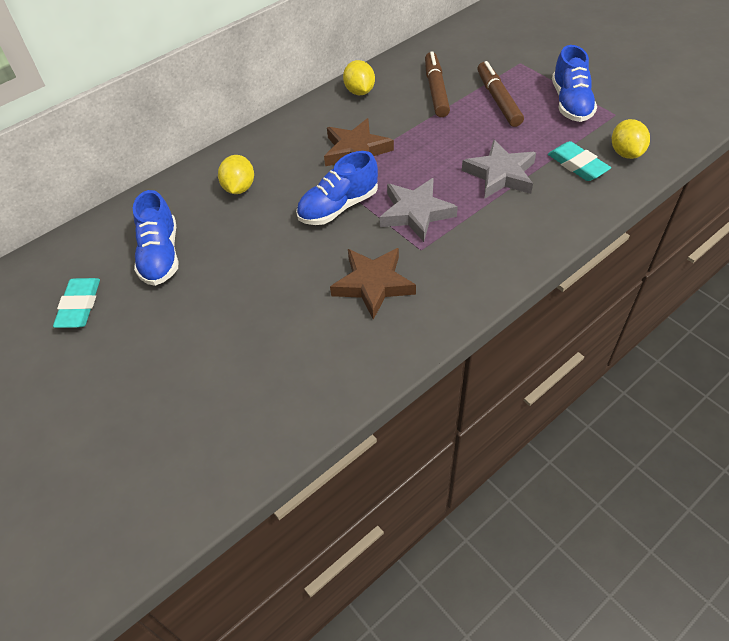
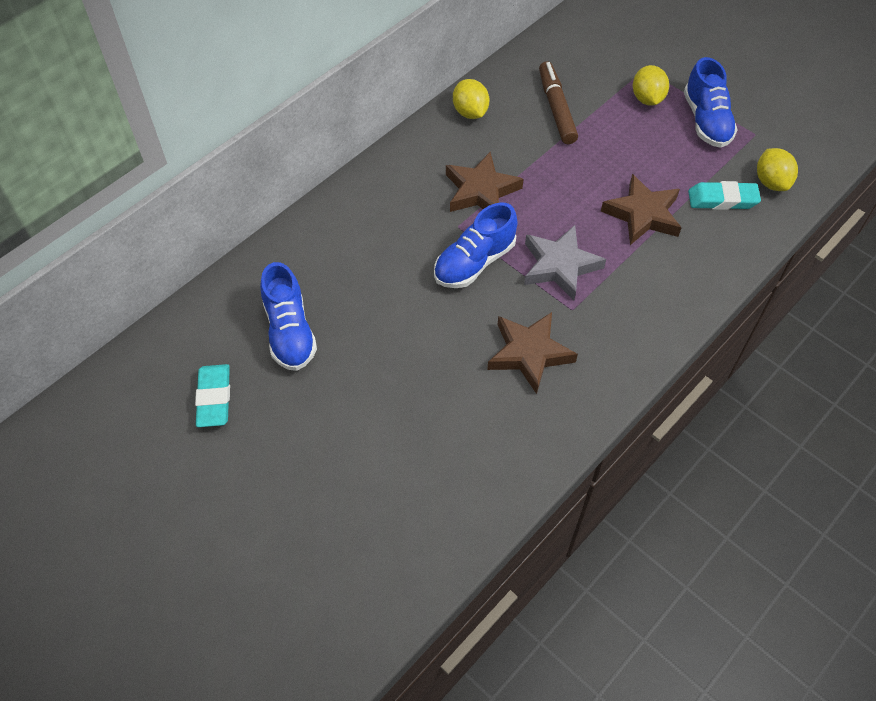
camera: 10 degrees left, 5 degrees up
yellow lemon [218,155,254,194] -> yellow lemon moved to [633,65,669,106]
grey star [462,140,536,199] -> brown star [601,174,682,245]
brown marker [477,61,524,127] -> none
turquoise eraser [548,141,611,181] -> turquoise eraser turned 45 degrees counterclockwise [688,181,761,210]

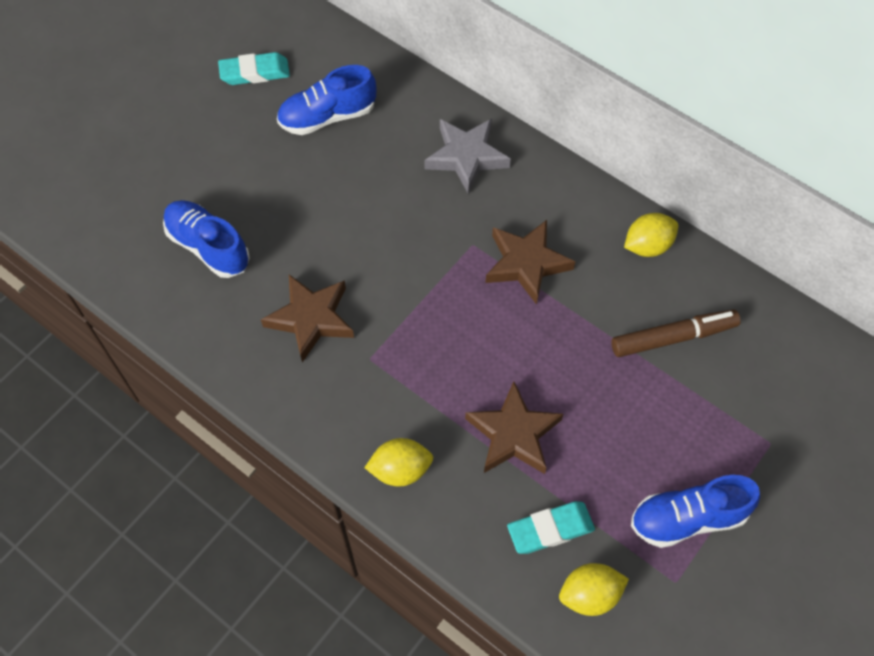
camera: 85 degrees right, 5 degrees up
blue shoe [434,202,518,288] -> blue shoe moved to [163,200,250,278]
grey star [524,225,606,300] -> grey star moved to [424,119,511,194]
yellow lemon [633,65,669,106] -> yellow lemon moved to [364,438,433,487]
turquoise eraser [688,181,761,210] -> turquoise eraser turned 75 degrees clockwise [507,501,595,554]

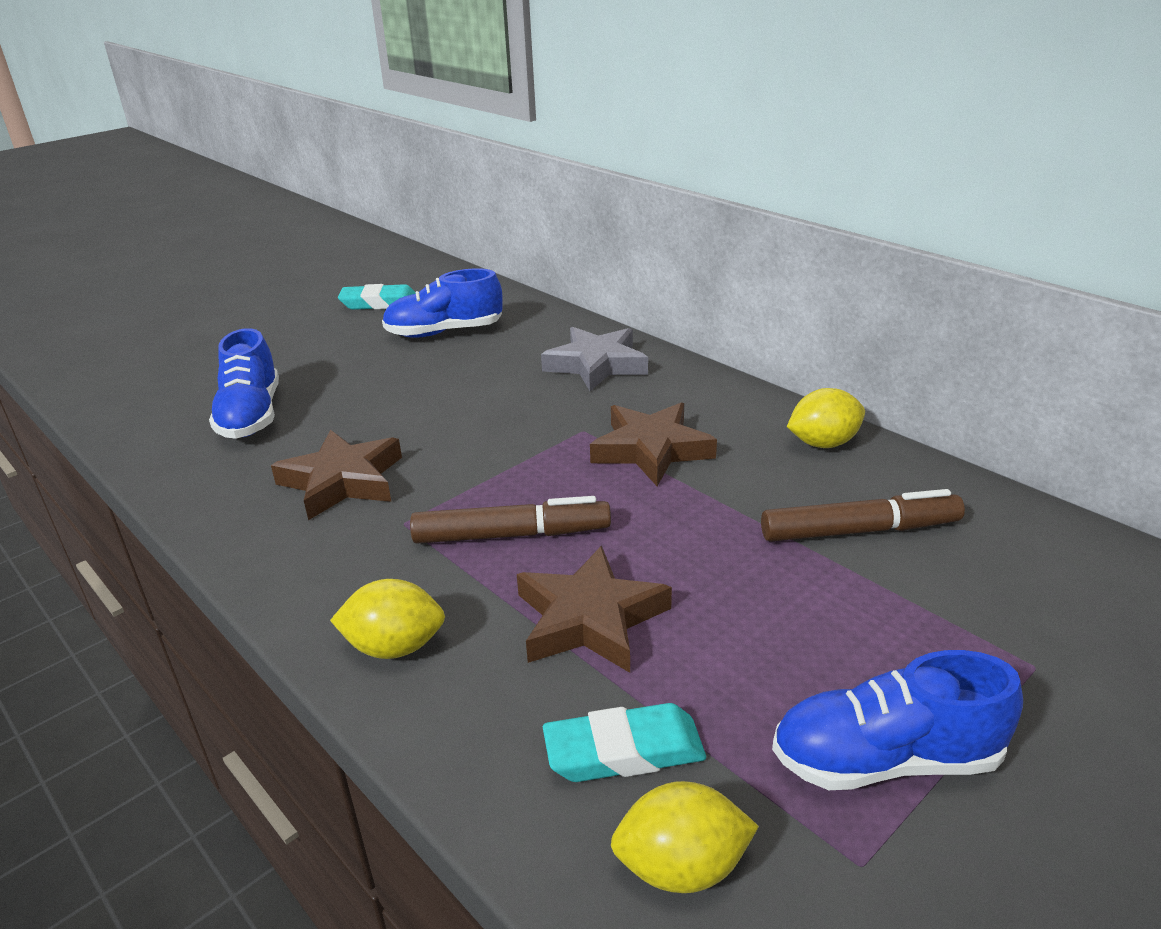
camera: 10 degrees right, 30 degrees down
blue shoe [163,200,250,278] -> blue shoe turned 150 degrees counterclockwise [209,328,279,439]
none -> brown marker [410,496,611,544]

